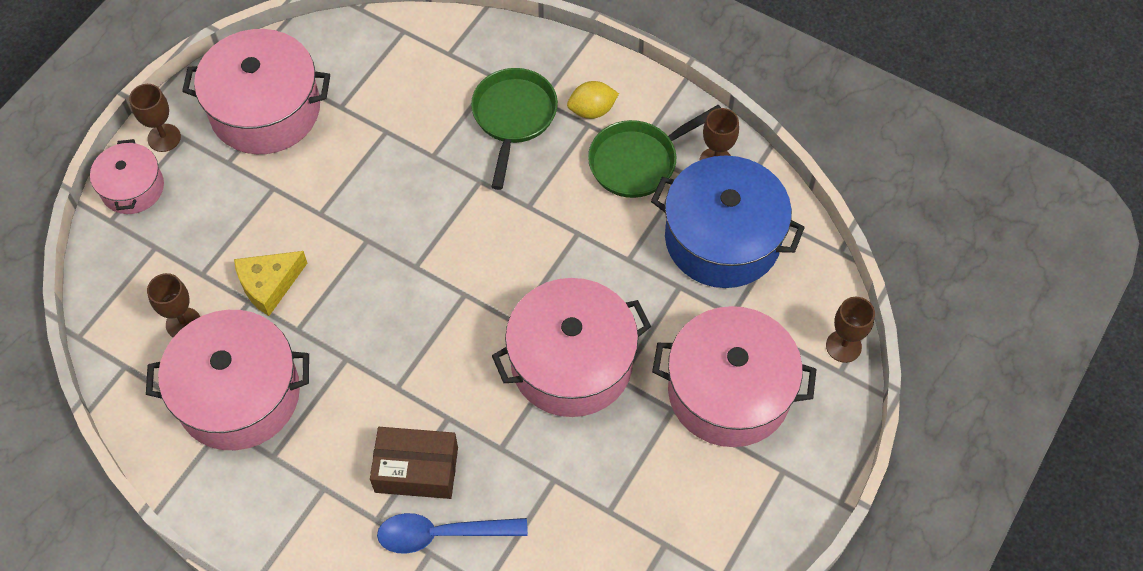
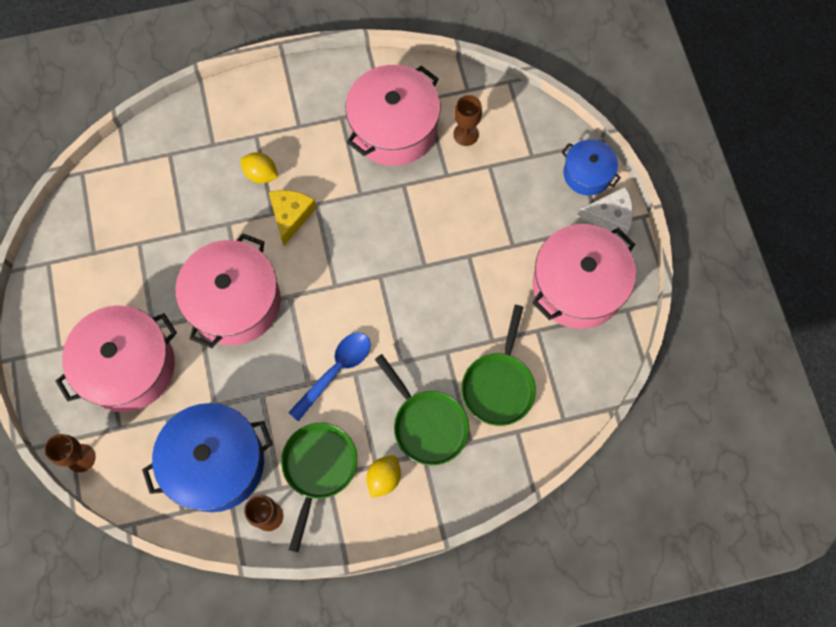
camera: 135 degrees right, 10 degrees up
pink pot [90,139,164,214] -> blue pot [562,139,621,195]
brown goblet [129,84,181,152] -> white cheese [577,187,633,235]
yellow cheese [234,251,307,316] -> yellow cheese moved to [269,190,317,245]
brown box [370,427,458,499] -> yellow lemon [241,152,278,183]
blue spoon [377,513,528,554] -> blue spoon moved to [288,333,371,421]
none -> green pan [461,305,536,426]

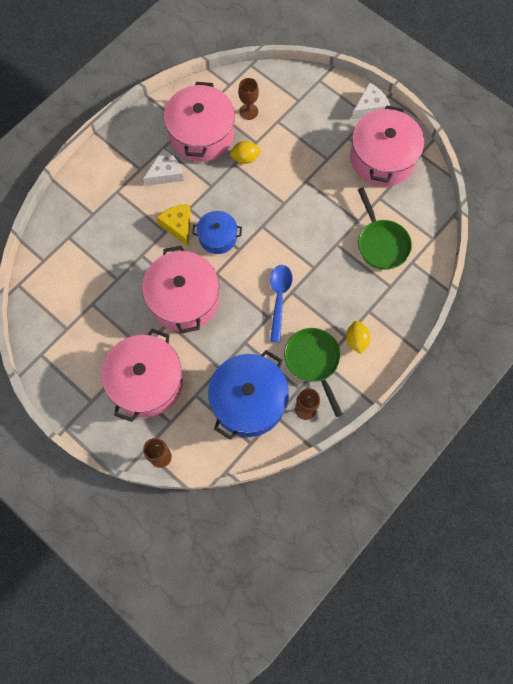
camera: 35 degrees left, 0 degrees up
yellow lemon [241,152,278,183] -> yellow lemon moved to [230,141,262,164]
green pan [375,354,469,465] -> none
blue pot [562,139,621,195] -> blue pot moved to [192,211,242,254]
none -> white cheese [143,149,183,186]

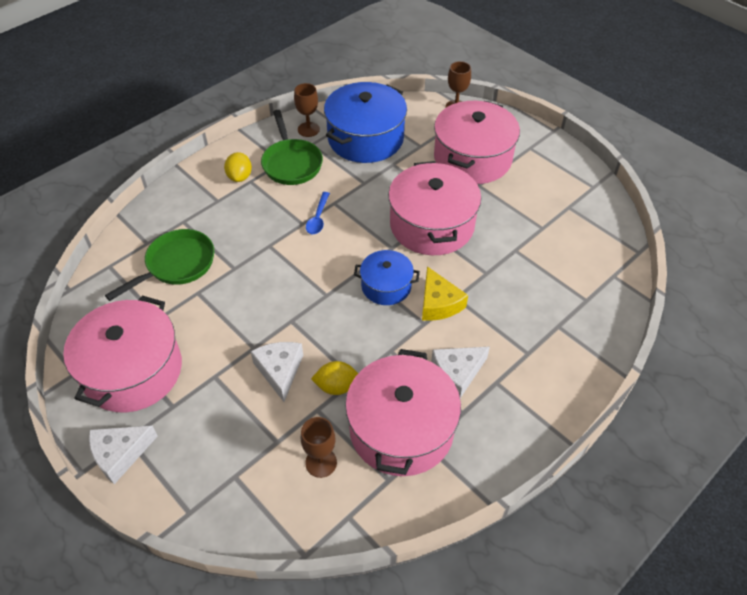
camera: 175 degrees left, 20 degrees down
blue spoon [270,265,293,343] -> blue spoon [306,192,330,234], size x0.64
green pan [358,188,412,270] -> green pan turned 60 degrees clockwise [105,229,214,301]
none -> white cheese [250,342,303,402]

